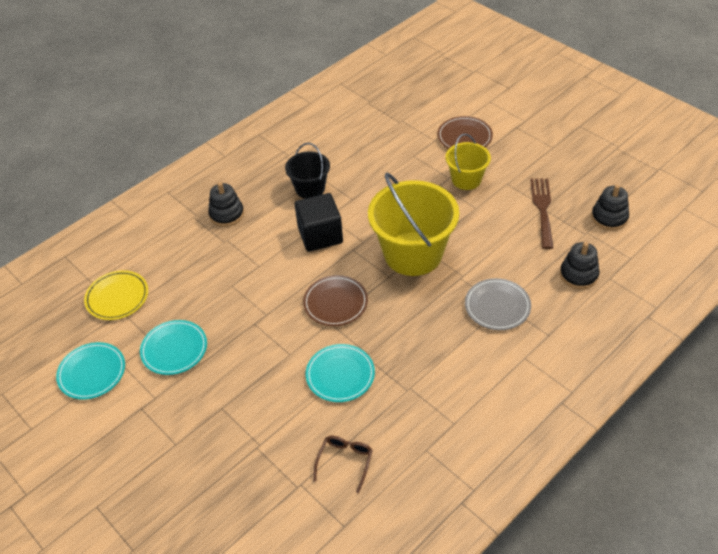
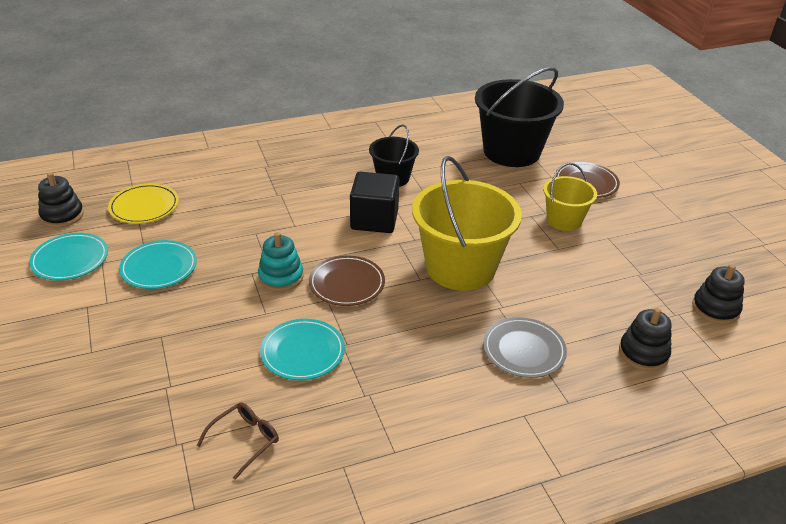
camera: 20 degrees right, 10 degrees down
black stacking toy [208,182,244,227] -> black stacking toy moved to [38,172,84,228]
brown fork [530,178,554,249] -> none
none -> turquoise stacking toy [258,232,304,292]
none -> black bucket [475,67,564,167]

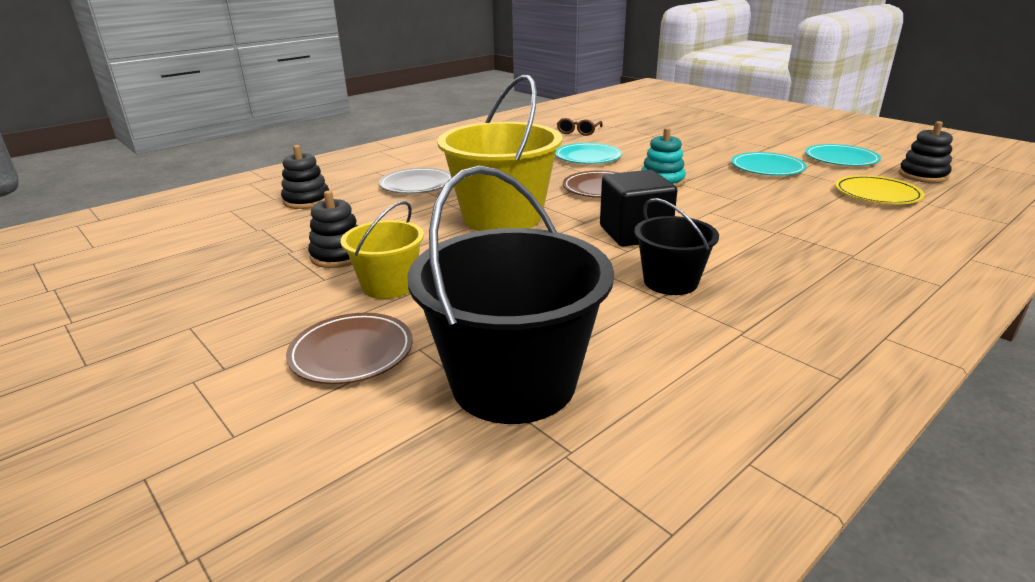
camera: 160 degrees right, 10 degrees down
black stacking toy [692,264,745,324] -> black stacking toy moved to [308,190,358,268]

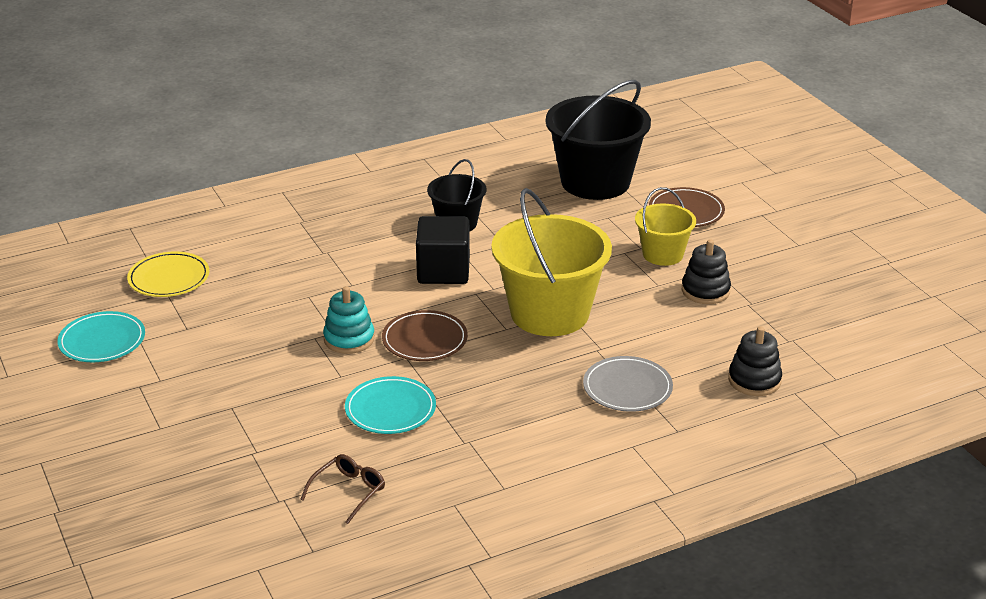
camera: 165 degrees left, 5 degrees up
turquoise plate [731,152,807,176] -> none
black stacking toy [899,121,953,183] -> none

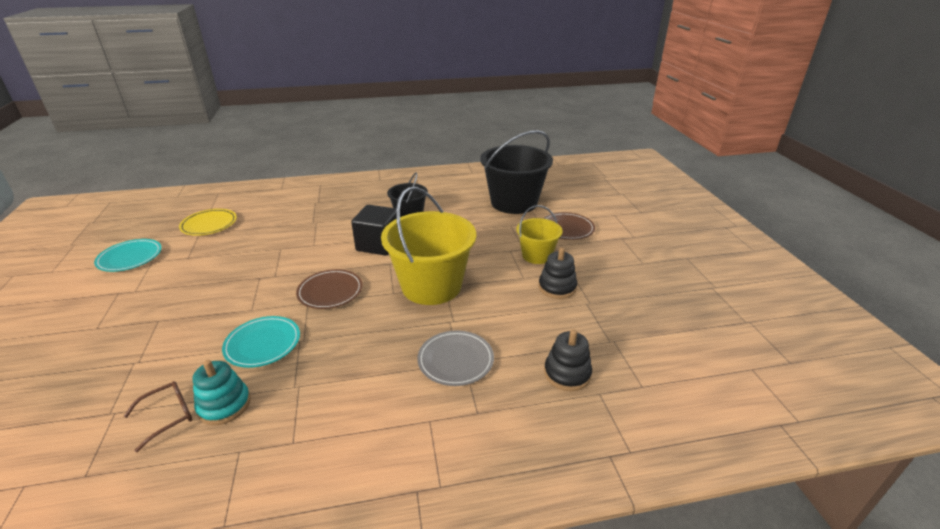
camera: 15 degrees right, 0 degrees up
turquoise stacking toy [323,286,375,354] -> turquoise stacking toy moved to [193,360,251,425]

